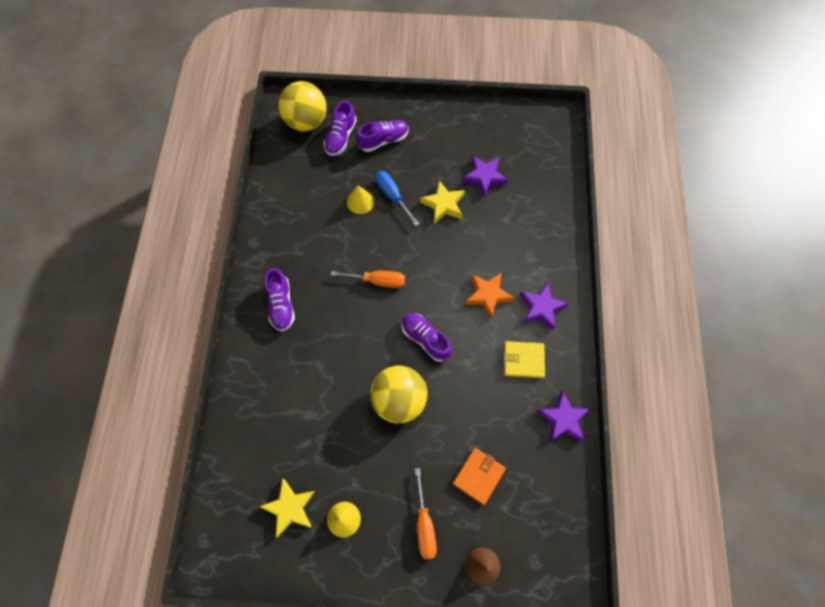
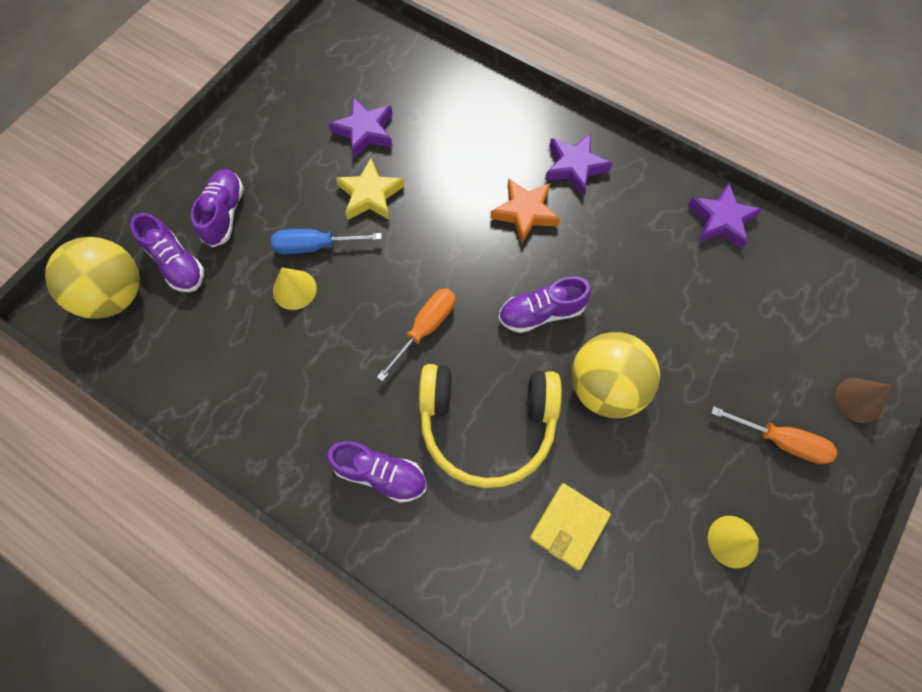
camera: 60 degrees left, 0 degrees up
yellow star [260,479,315,537] -> none
orange wallet [453,448,506,505] -> none
yellow wallet [504,341,545,378] -> yellow wallet moved to [530,483,611,570]
none -> yellow headphones [419,364,562,488]

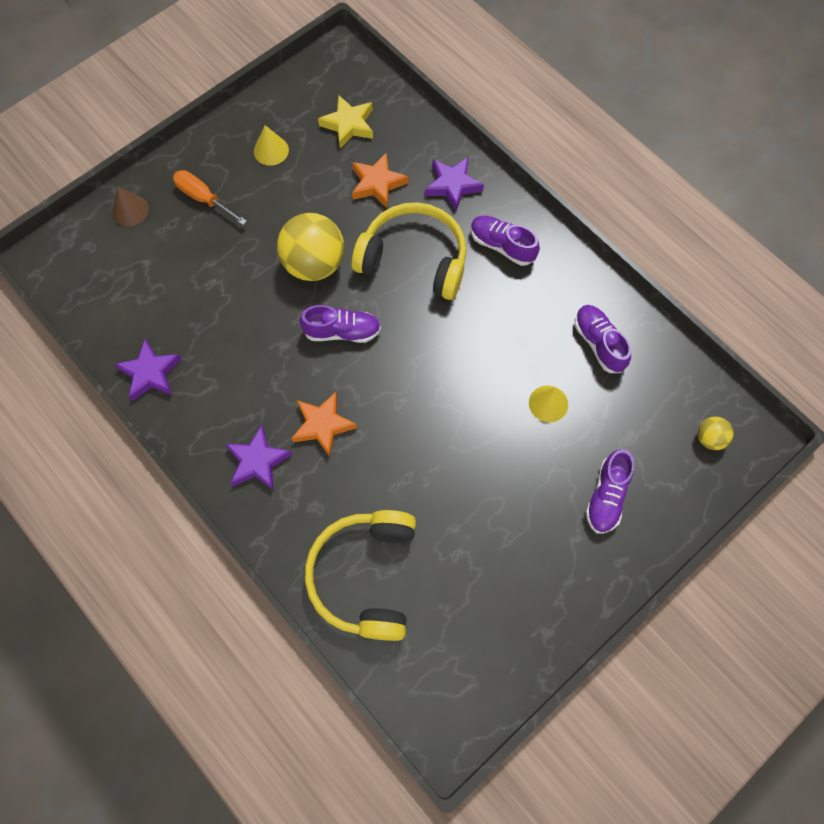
camera: 165 degrees left, 0 degrees up
yellow ball [45,237,140,319] -> yellow ball [698,417,734,450], size x0.47
purple shoe [130,213,204,292] -> purple shoe moved to [574,305,631,373]
blue screwdriver [271,229,382,254] -> none
purple star [329,97,393,158] -> purple star moved to [425,157,484,211]
yellow star [336,158,405,220] -> yellow star moved to [318,95,373,148]
orange screwdriver [377,288,455,382] -> none
yellow wallet [530,483,611,570] -> orange star [352,152,408,208]
none -> yellow headphones [305,510,416,641]

